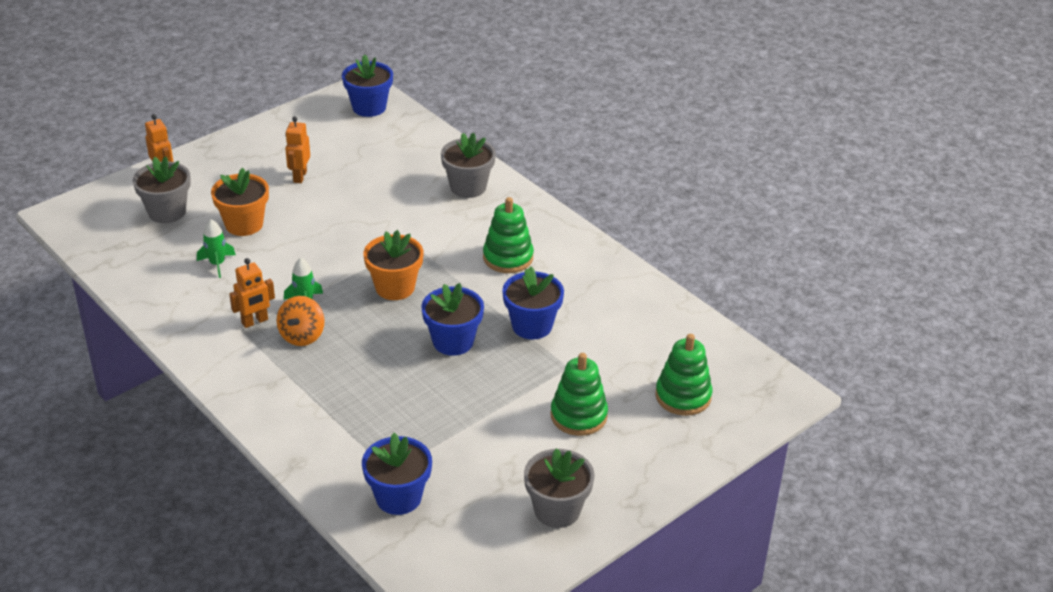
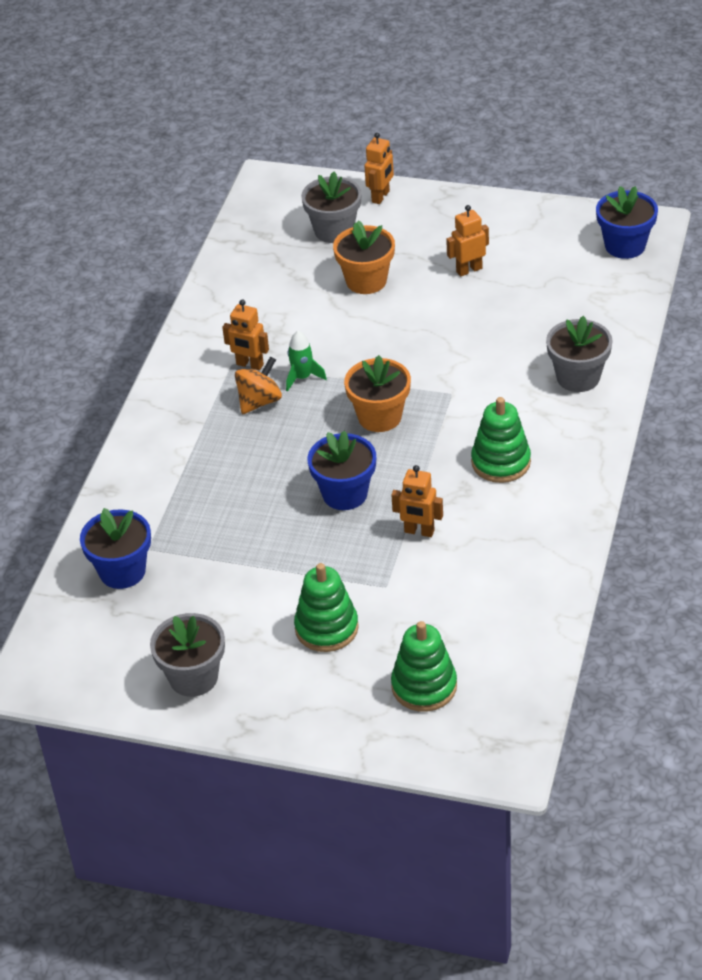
camera: 60 degrees right, 5 degrees up
green rocket [197,219,236,278] -> none
orange spinning top [277,296,325,346] -> orange spinning top turned 150 degrees clockwise [235,356,282,414]
blue flower pot [502,266,564,340] -> orange robot [391,465,443,537]

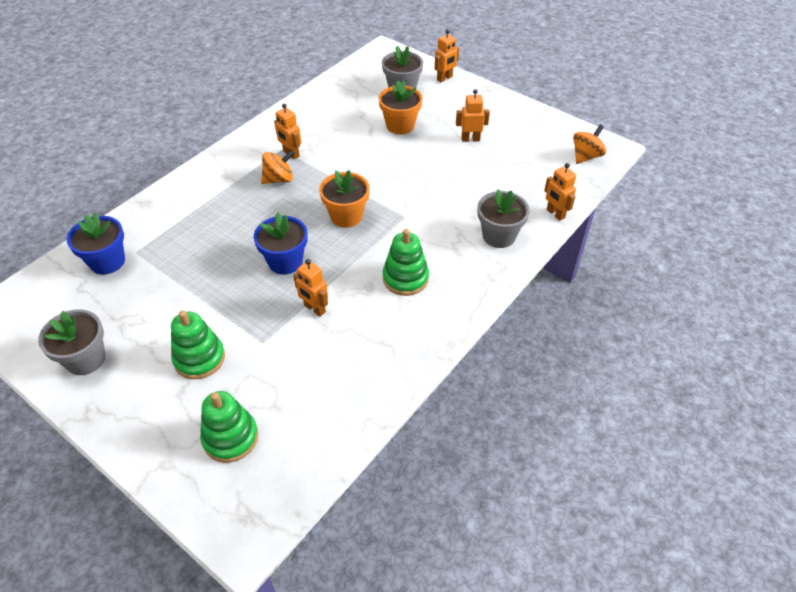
camera: 20 degrees right, 5 degrees up
green rocket [286,331,327,392] -> none
blue flower pot [596,186,658,259] -> orange spinning top [573,124,606,164]
none -> orange robot [544,163,576,221]

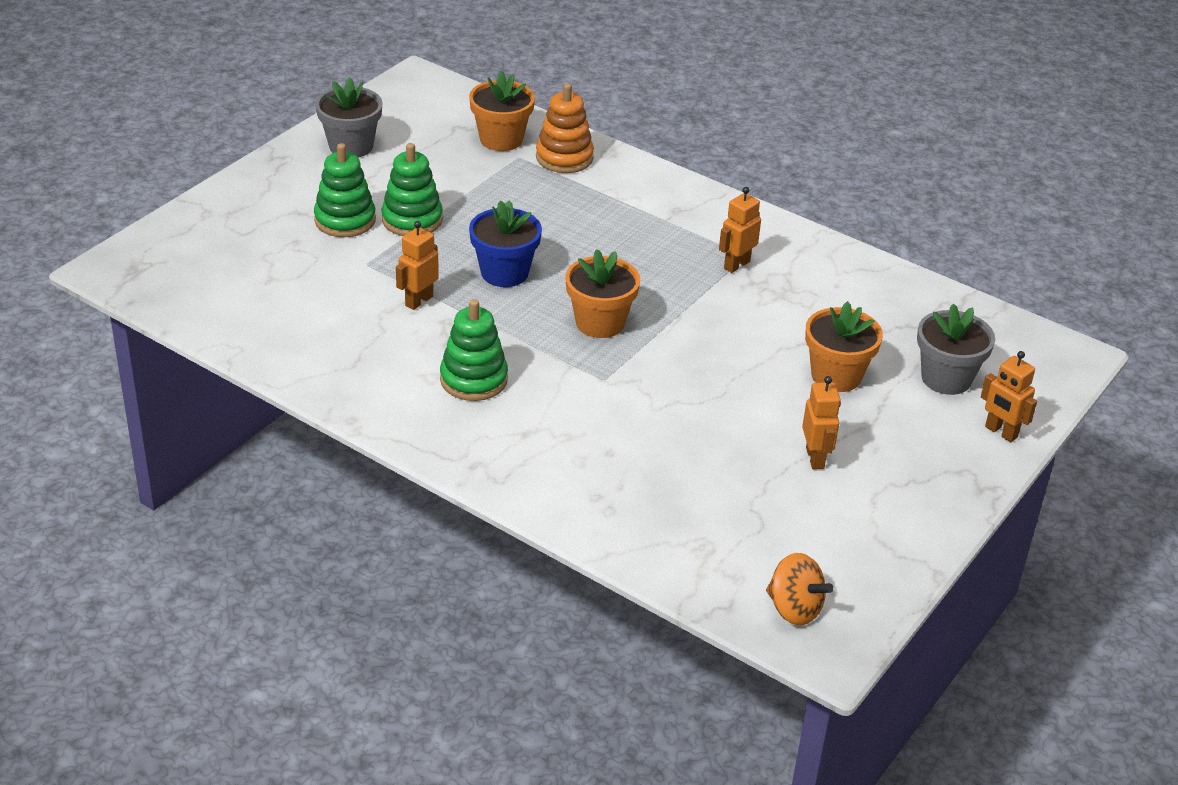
camera: 85 degrees right, 10 degrees down
blue flower pot [67,212,125,275] -> orange flower pot [469,71,535,151]
green stacking toy [200,391,258,463] -> green stacking toy moved to [381,143,443,236]
orange spinning top [261,150,294,184] -> none
grey flower pot [477,189,530,248] -> none
orange robot [544,163,576,221] -> none
none -> orange stacking toy [536,83,594,173]

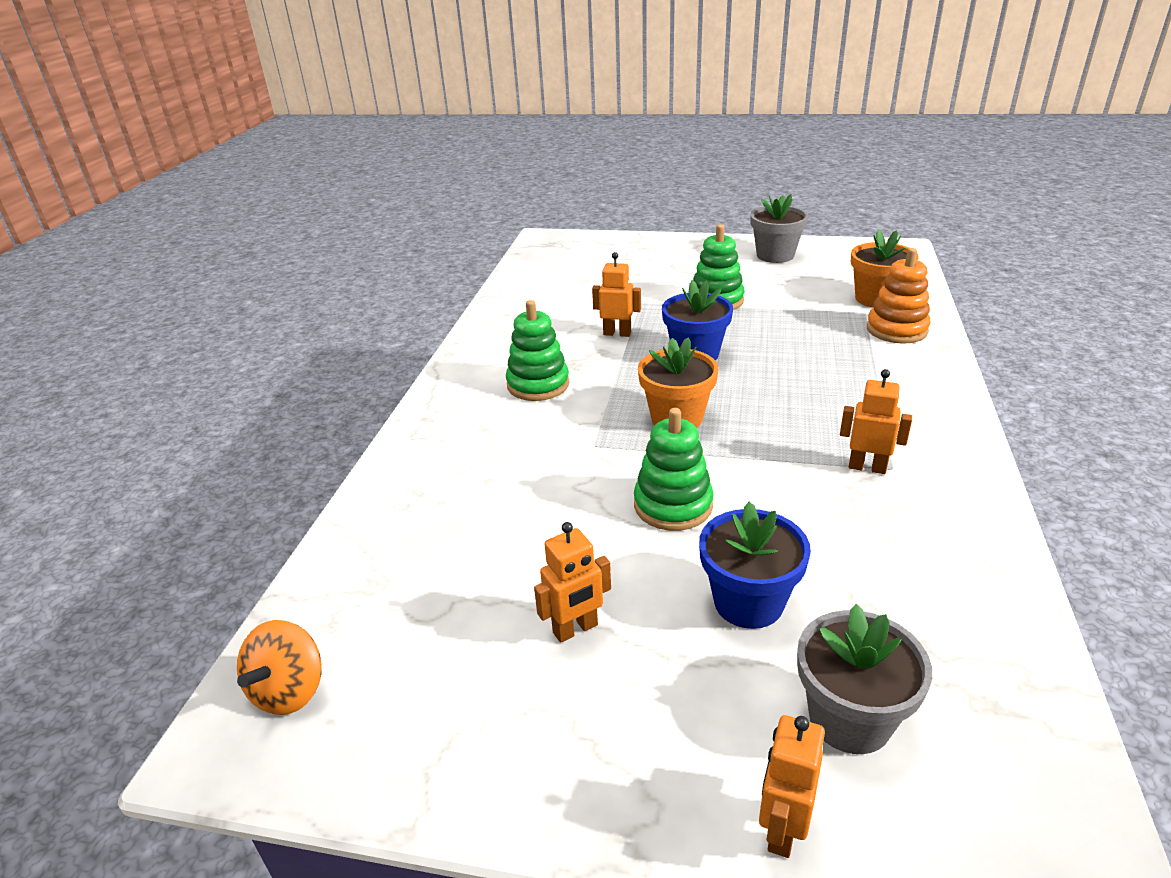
camera: 70 degrees right, 5 degrees down
green stacking toy [314,143,376,237] -> green stacking toy moved to [634,408,714,531]
orange flower pot [805,301,883,392] -> blue flower pot [699,502,811,629]

